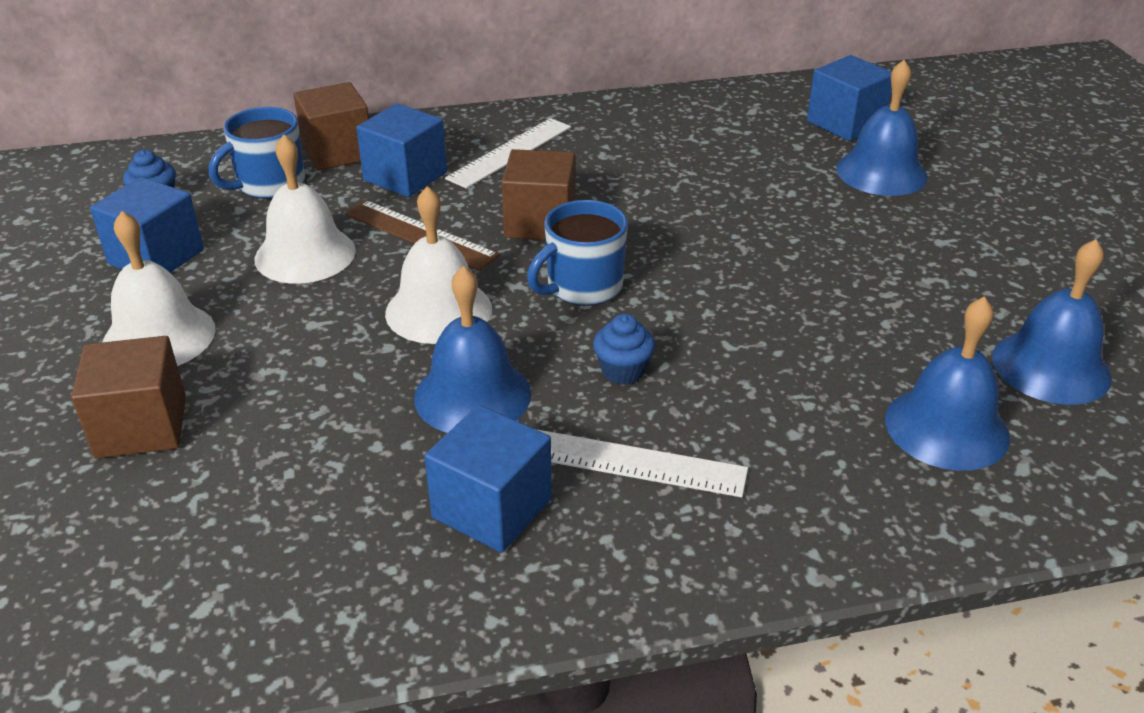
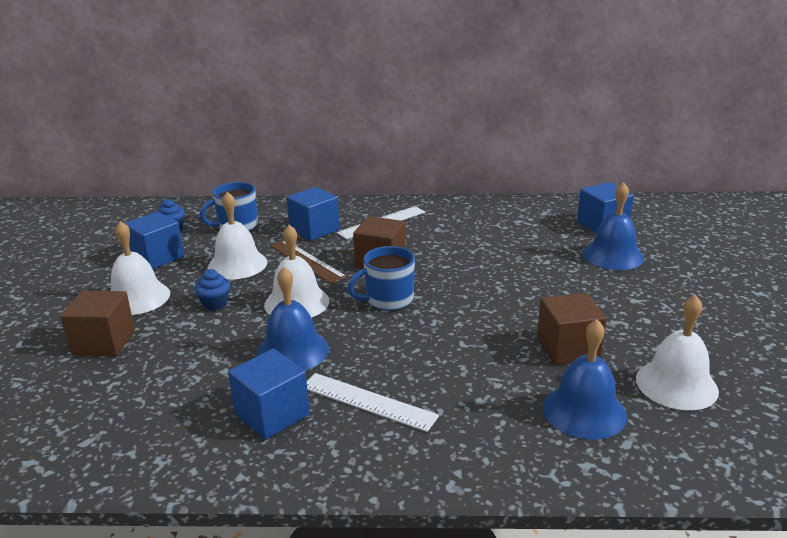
camera: 15 degrees right, 10 degrees down
brown cube [294,82,369,171] -> brown cube moved to [537,293,607,365]
blue cupcake [593,314,655,385] -> blue cupcake moved to [195,269,230,310]
blue bell [992,239,1112,405] -> white bell [636,295,719,410]

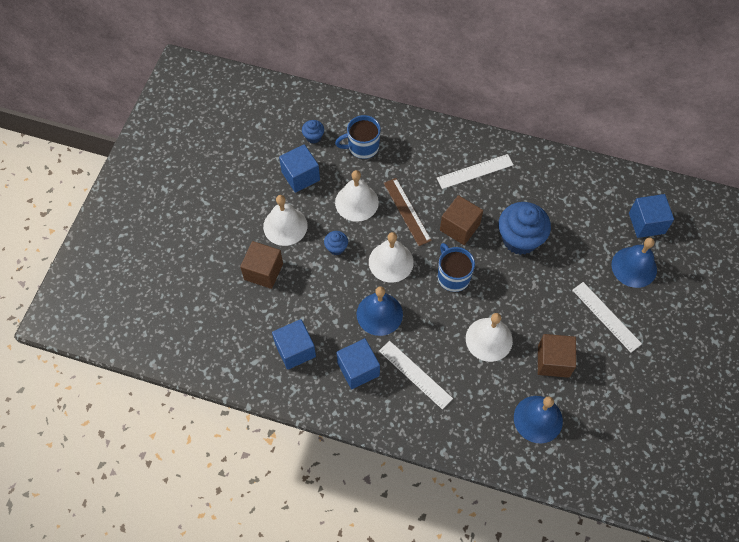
camera: 15 degrees right, 35 degrees up
blue cube [287,187,340,241] -> blue cube moved to [272,319,316,370]
blue mug [347,246,415,311] -> blue mug turned 75 degrees clockwise [438,243,475,292]
white bell [636,295,719,410] -> white bell moved to [466,313,513,362]
none -> blue cupcake [499,202,551,255]
none -> white ruler [572,282,642,352]

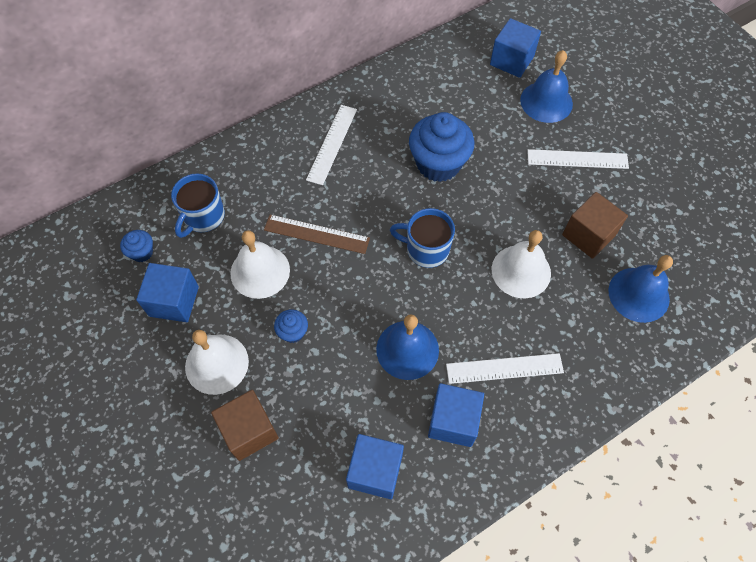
camera: 50 degrees left, 0 degrees up
white bell [369,232,414,283] -> none
brown cube [440,195,483,245] -> none

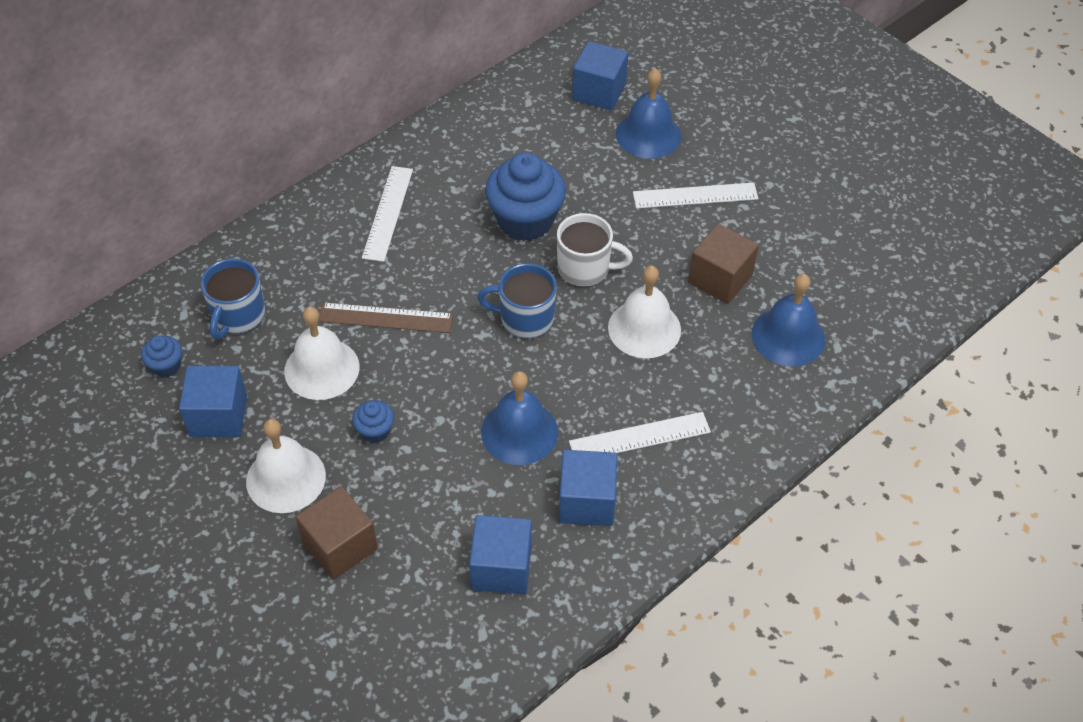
camera: 10 degrees left, 10 degrees down
none -> white mug [557,213,633,286]

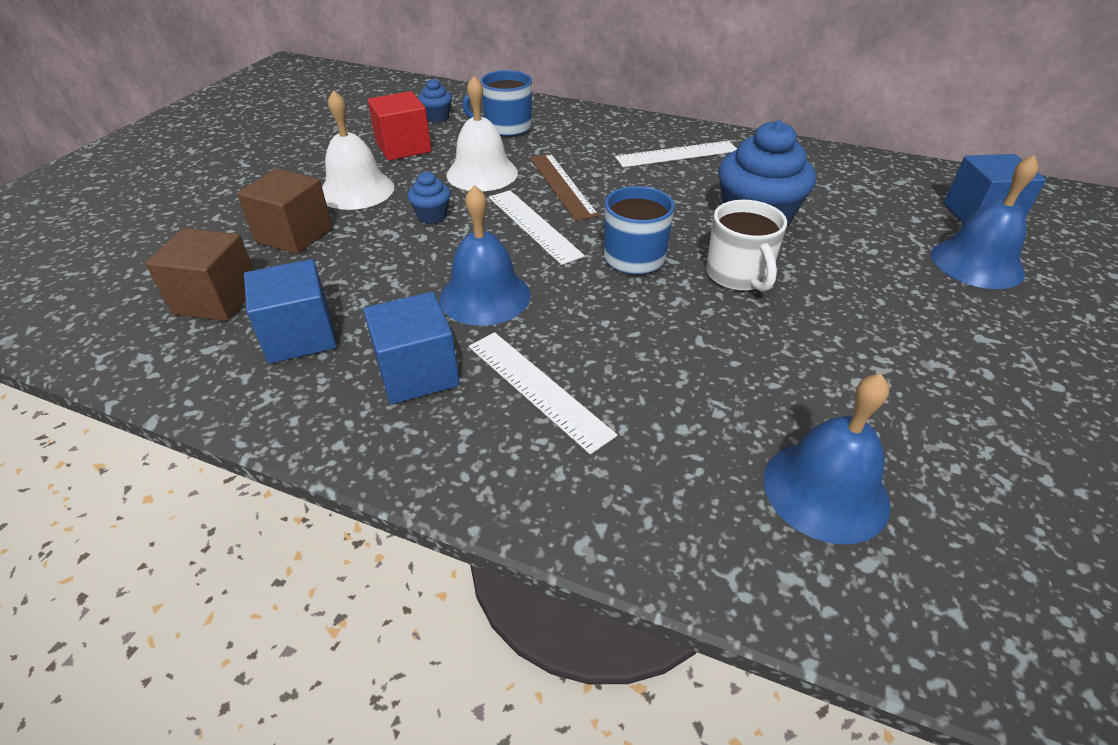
camera: 65 degrees right, 10 degrees down
blue cube [179,366,247,437] -> red cube [368,91,432,161]
white bell [608,266,681,358] -> none
white ruler [633,182,759,209] -> white ruler moved to [489,190,585,265]
brown cube [688,223,759,304] -> brown cube moved to [146,228,254,321]

